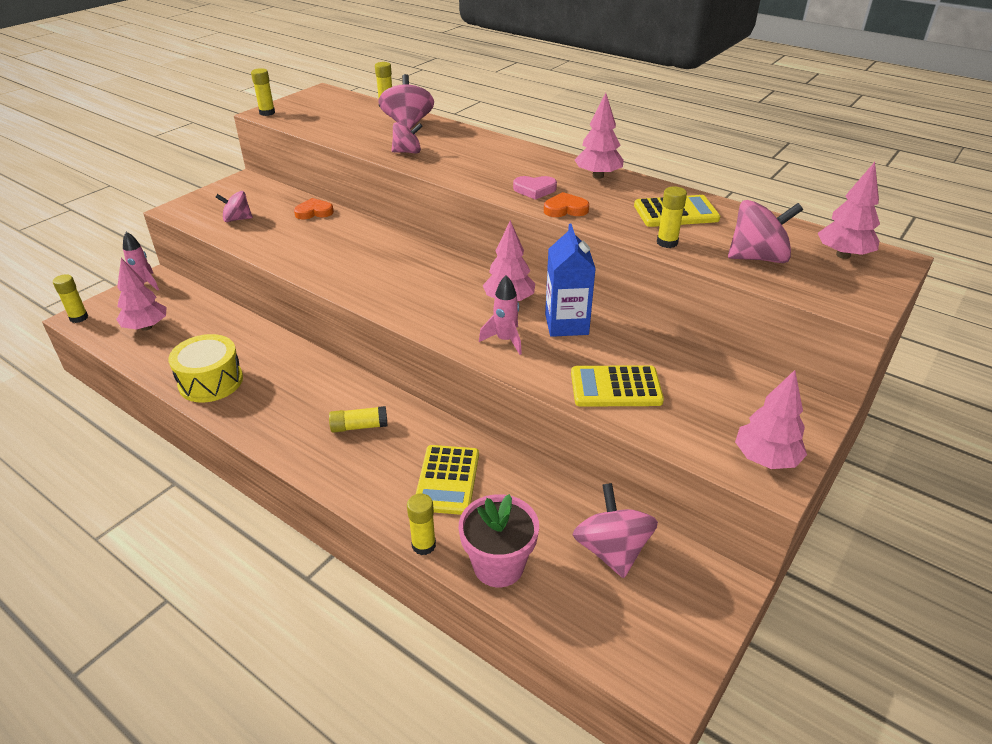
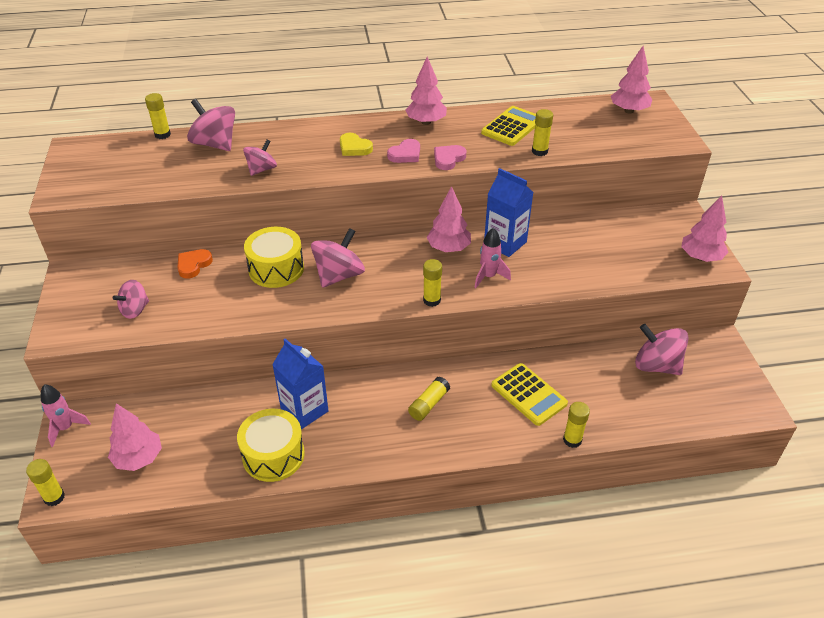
camera: 45 degrees left, 5 degrees up
yellow glue stick [251,68,275,116] -> yellow glue stick moved to [423,259,442,307]
pink flower pot [459,494,539,587] -> none
orange heart [544,192,589,217] -> pink heart [434,145,466,170]
yellow calculator [571,365,664,407] -> none
pink spinning top [728,200,803,263] -> pink spinning top moved to [311,228,365,288]
none -> yellow drum [244,227,304,288]
none -> blue carton [272,338,328,429]
none -> yellow heart [340,133,373,156]

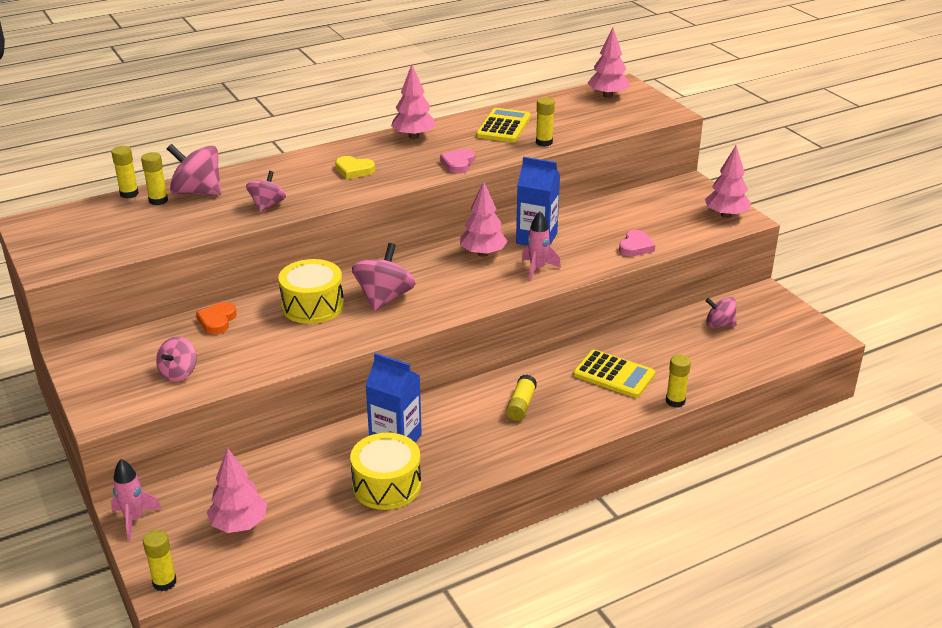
camera: 20 degrees left, 10 degrees down
pink heart [387,139,420,163] -> pink heart moved to [619,230,655,257]
yellow glue stick [423,259,442,307] -> yellow glue stick moved to [141,152,168,205]
pink spinning top [635,324,689,375] -> pink spinning top [706,297,737,328], size x0.63

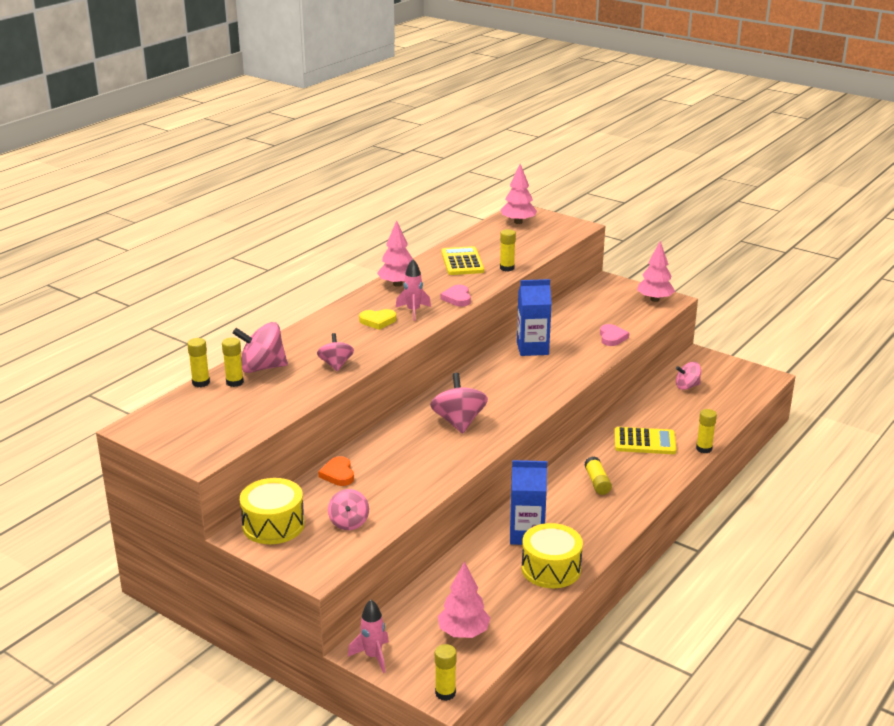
camera: 25 degrees left, 5 degrees down
yellow drum [278,259,344,324] -> yellow drum moved to [240,478,305,544]
pink tree [460,181,508,257] -> none
pink rocket [522,211,561,281] -> pink rocket moved to [396,259,431,321]

